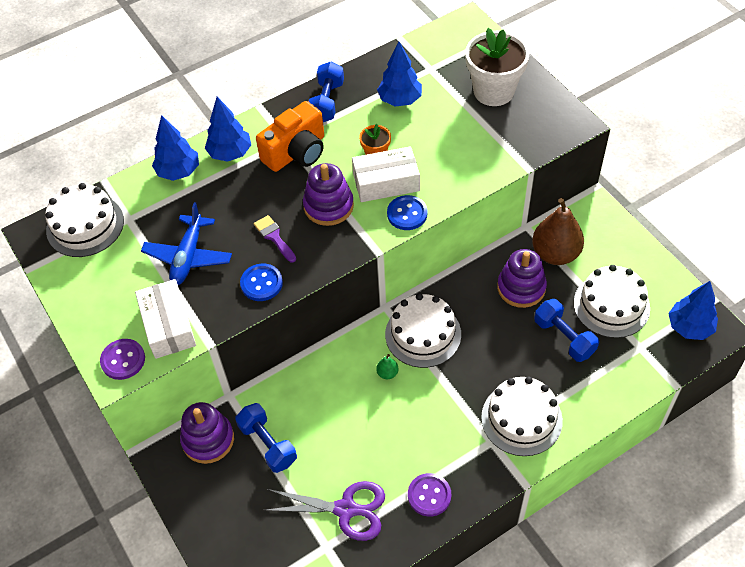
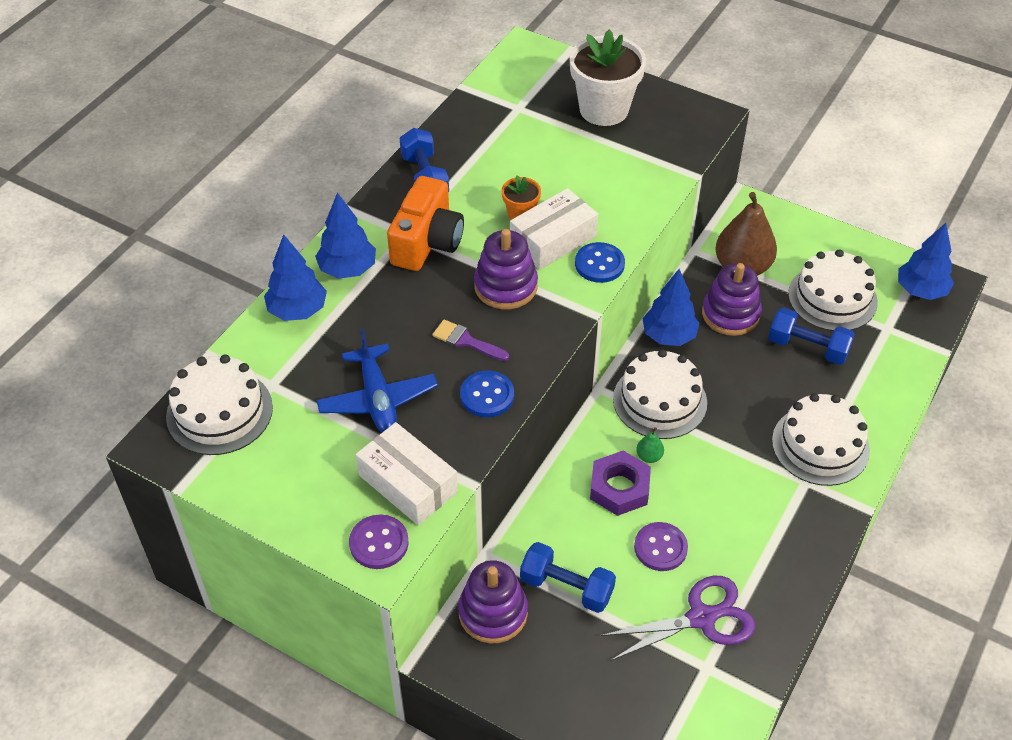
camera: 30 degrees left, 5 degrees down
blue tree [377,42,422,107] -> blue tree moved to [642,269,700,346]
purple button [408,473,451,517] -> purple button moved to [634,522,688,571]
none -> purple nut [590,450,651,516]

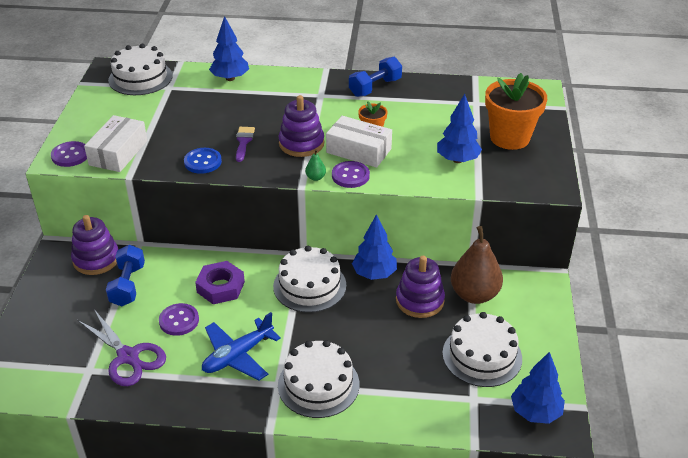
camera: 65 degrees right, 10 degrees down
blue tree [315,192,376,279] -> blue tree moved to [437,94,482,163]
blue plane [316,329,438,432] -> blue plane moved to [202,312,281,381]
orange camera [387,176,464,271] -> none
white flower pot [570,30,646,126] -> orange flower pot [485,73,547,150]
blue button [575,242,625,283] -> purple button [332,161,370,188]
green pear [636,427,664,463] -> green pear moved to [305,149,326,181]
blue dumbbell [768,308,855,365] -> none

